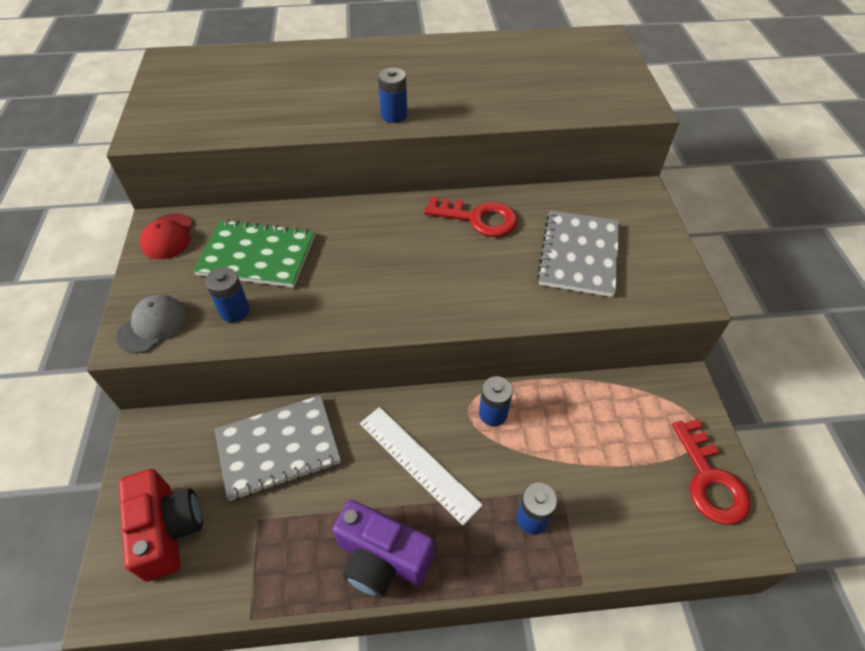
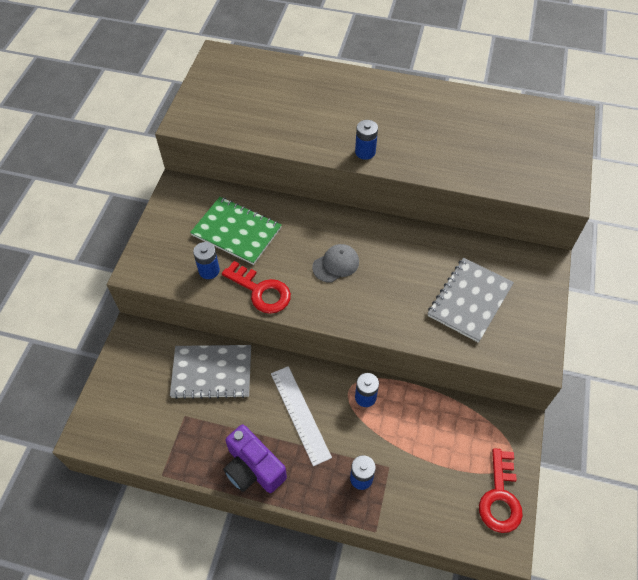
camera: 20 degrees right, 5 degrees up
grey cap [116,295,187,353] -> grey cap moved to [312,244,359,283]
red camera [119,469,203,582] -> none
red cap [140,213,193,260] -> none
red key [424,196,518,237] -> red key moved to [222,261,291,314]

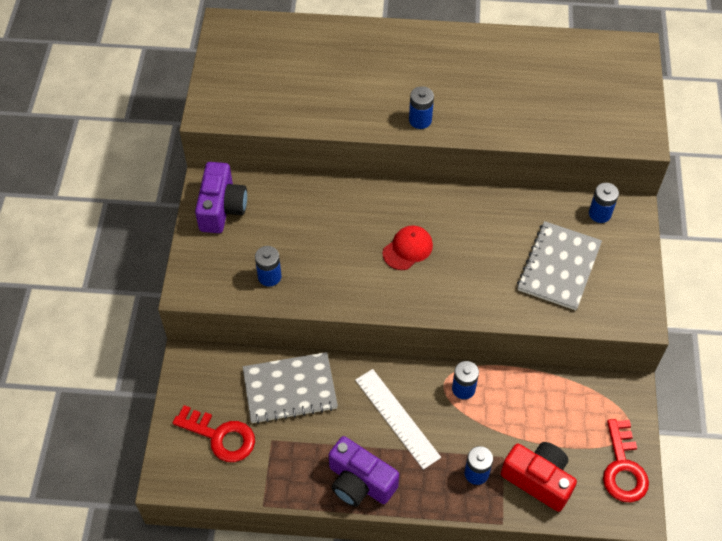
camera: 10 degrees left, 0 degrees up
green notebook [190,197,281,265] -> none
red key [222,261,291,314] -> red key moved to [173,405,255,462]
grey cap [312,244,359,283] -> red cap [383,225,433,270]
none -> purple camera [195,162,247,233]
none -> red camera [501,442,577,512]
none -> blue battery [589,183,619,223]

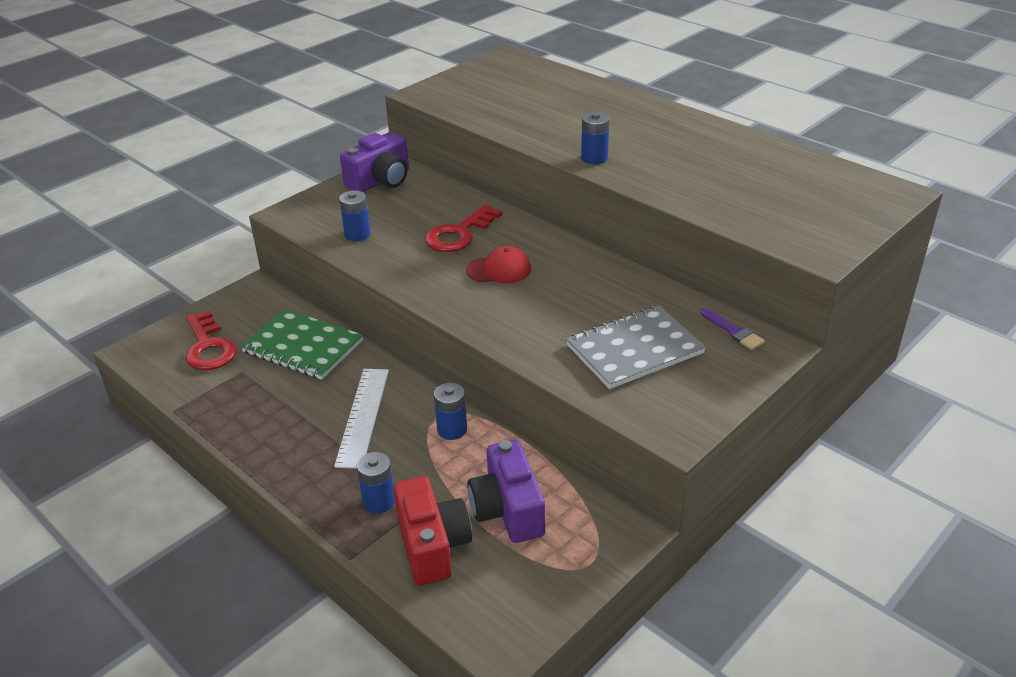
camera: 40 degrees right, 20 degrees down
grey notebook [243,352,338,424] -> green notebook [241,309,363,380]
purple camera [329,436,399,507] -> purple camera moved to [467,440,545,543]
blue battery [589,183,619,223] -> purple brush [701,308,765,350]
red key [603,419,649,502] -> red key moved to [424,204,502,252]

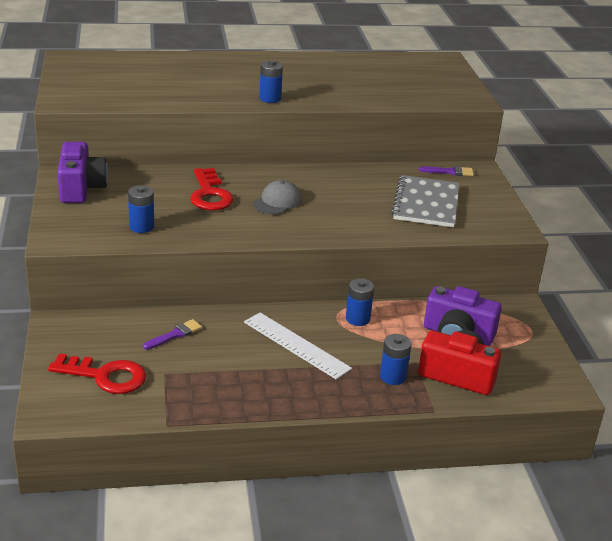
camera: 55 degrees left, 5 degrees down
green notebook [241,309,363,380] -> purple brush [143,319,202,350]
red cap [466,246,531,283] -> grey cap [253,180,302,214]

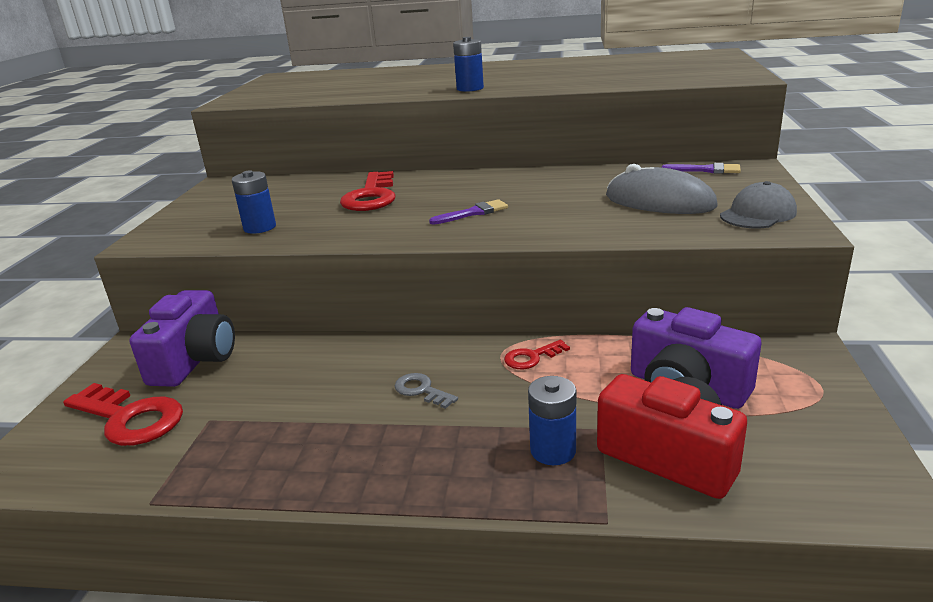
camera: 20 degrees right, 5 degrees down
purple camera [57,142,108,203] -> purple camera moved to [130,290,235,387]
purple brush [143,319,202,350] -> purple brush moved to [429,199,508,225]
white ruler [244,312,352,380] -> grey key [395,373,458,409]
grey cap [253,180,302,214] -> grey cap moved to [720,181,797,228]
blue battery [346,278,374,326] -> red key [504,340,570,369]
grey notebook [391,175,460,227] -> grey mouse [606,164,717,214]

